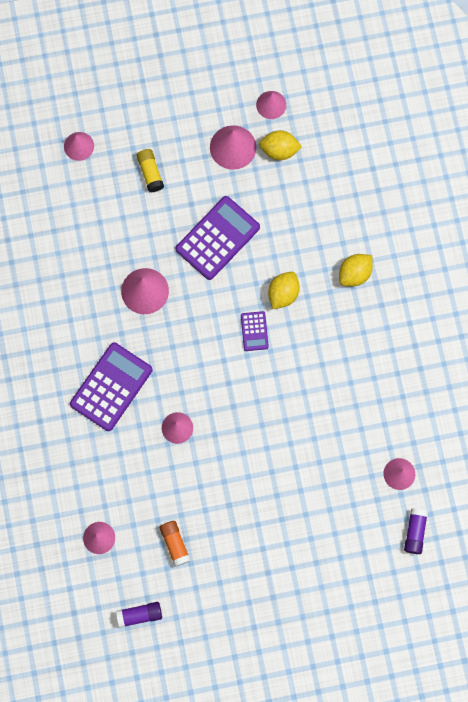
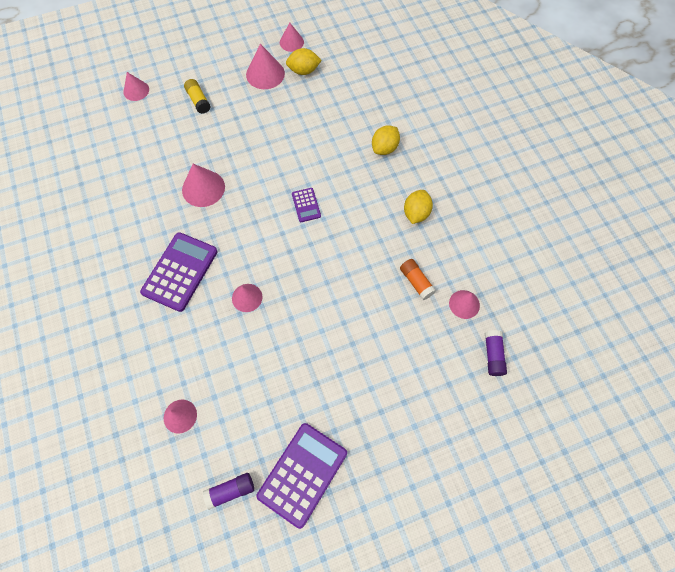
camera: 10 degrees left, 10 degrees down
orange glue stick [159,521,191,567] -> orange glue stick moved to [400,259,436,300]
purple calculator [176,196,260,280] -> purple calculator moved to [257,423,347,529]
yellow lemon [268,272,300,309] -> yellow lemon moved to [404,190,433,224]

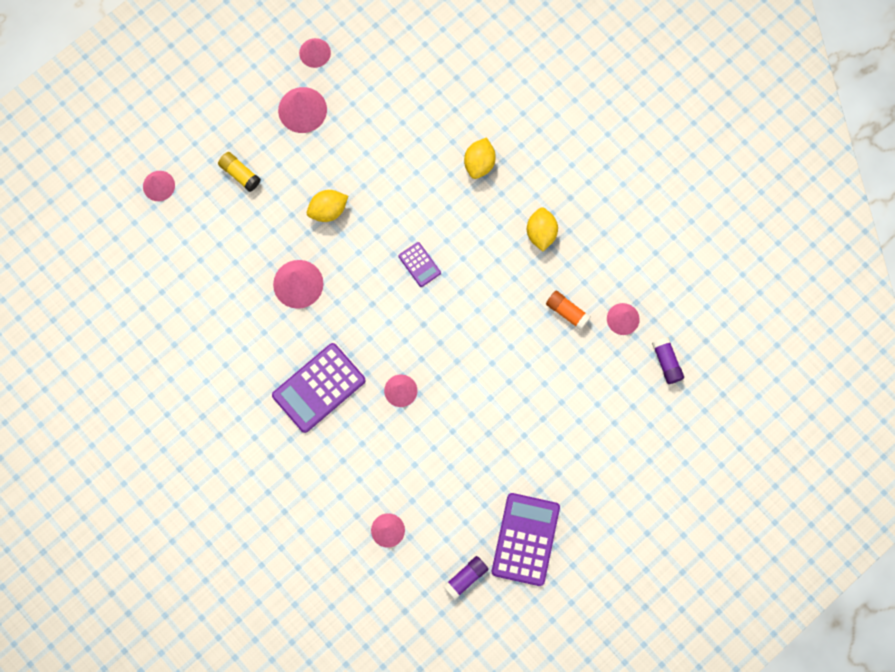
camera: 20 degrees left, 10 degrees up
purple calculator [140,232,218,312] -> purple calculator turned 135 degrees counterclockwise [272,343,366,433]
yellow lemon [286,48,322,75] -> yellow lemon moved to [307,190,348,222]

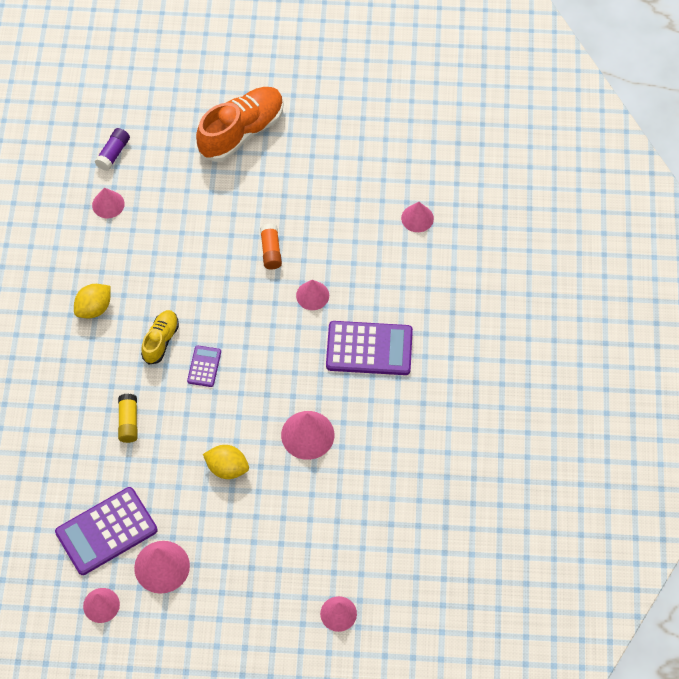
camera: 135 degrees left, 15 degrees down
yellow glue stick [218,152,261,192] -> yellow glue stick moved to [118,394,138,443]
purple glue stick [443,556,488,600] -> none
yellow lemon [464,137,496,179] -> none
purple calculator [492,493,560,586] -> purple calculator moved to [55,487,158,575]
orange glue stick [546,291,591,330] -> orange glue stick moved to [260,223,282,269]
none -> yellow shoe [141,310,179,365]
none -> orange shoe [196,87,284,162]

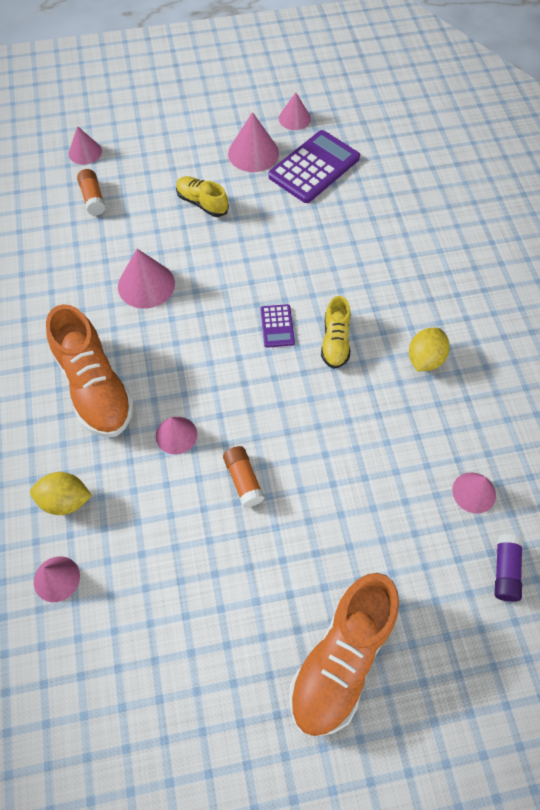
camera: 165 degrees right, 0 degrees up
yellow glue stick [118,394,138,443] -> none
yellow lemon [203,445,249,479] -> yellow lemon moved to [30,472,92,515]
purple calculator [326,321,413,375] -> orange shoe [46,304,134,437]
none -> orange glue stick [77,169,106,216]
none -> yellow shoe [176,176,229,217]

